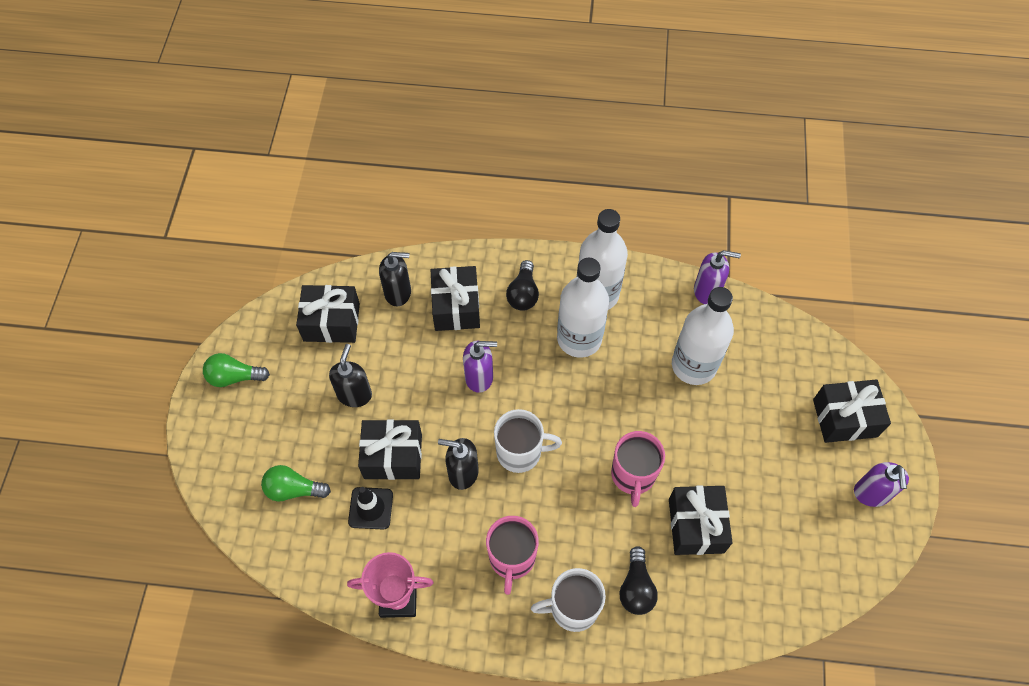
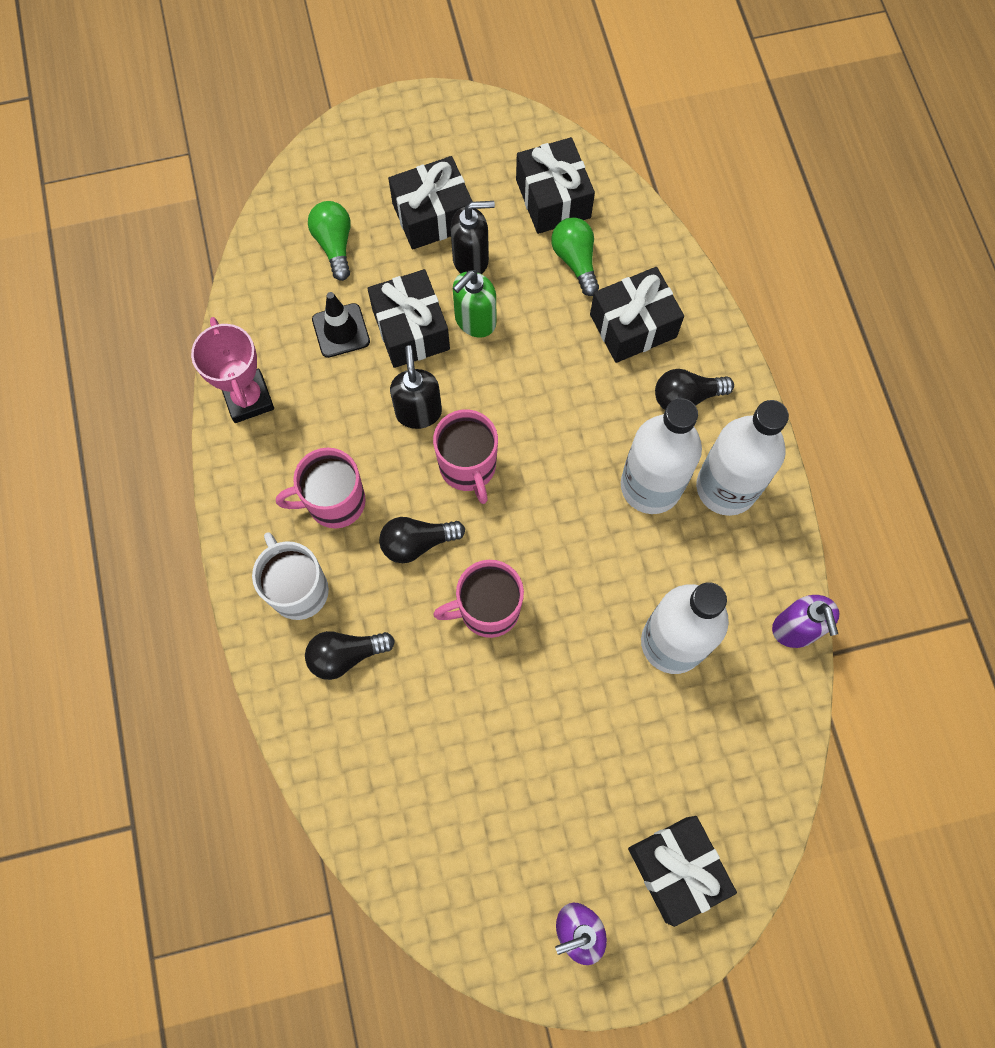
camera: 70 degrees right, 10 degrees up
green light bulb [203,353,270,387] -> green light bulb moved to [551,217,599,296]
black soap dispenser [379,252,411,306] -> none
purple soap dispenser [463,341,497,393] -> none
white mug [494,409,562,473] -> pink mug [433,409,498,504]
black gift [669,485,733,555] -> black gift moved to [388,156,473,250]
none -> black light bulb [379,517,465,563]
none -> green soap dispenser [453,270,496,338]

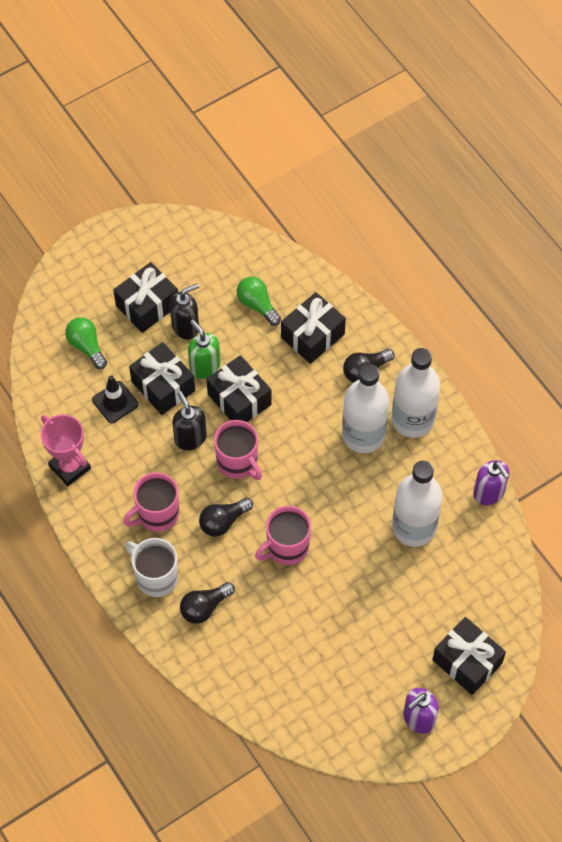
camera: 20 degrees left, 10 degrees down
green soap dispenser [453,270,496,338] -> green soap dispenser turned 120 degrees clockwise [188,320,220,379]
black gift [516,137,595,234] -> black gift moved to [207,355,272,422]

